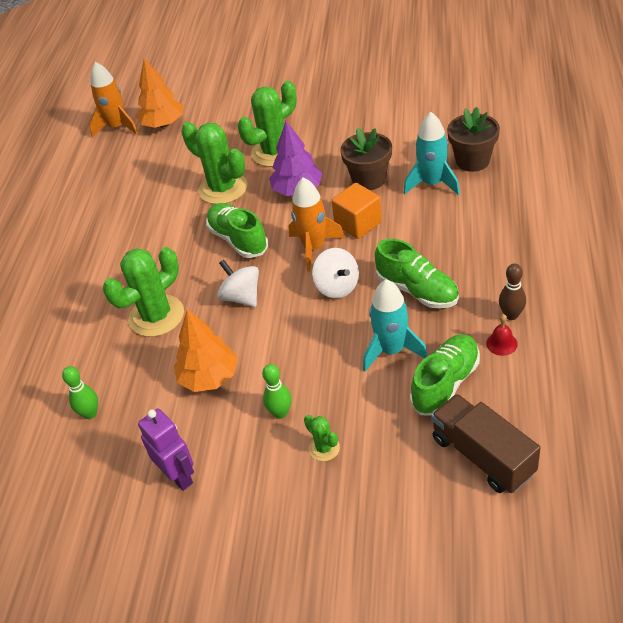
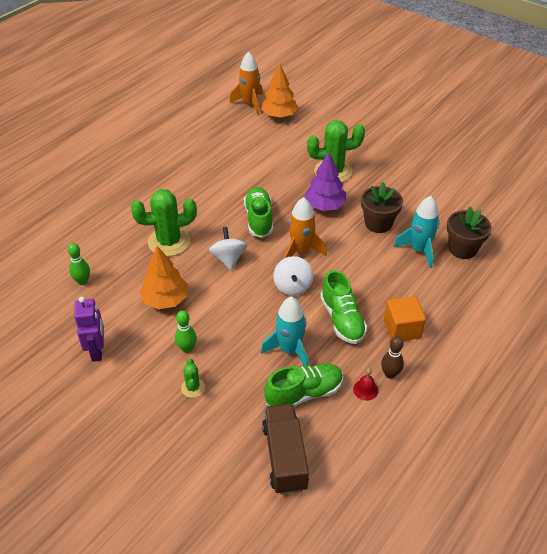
camera: 25 degrees right, 0 degrees up
green cactus [181,122,247,204] -> none
orange cube [331,183,382,239] -> orange cube moved to [384,296,426,341]

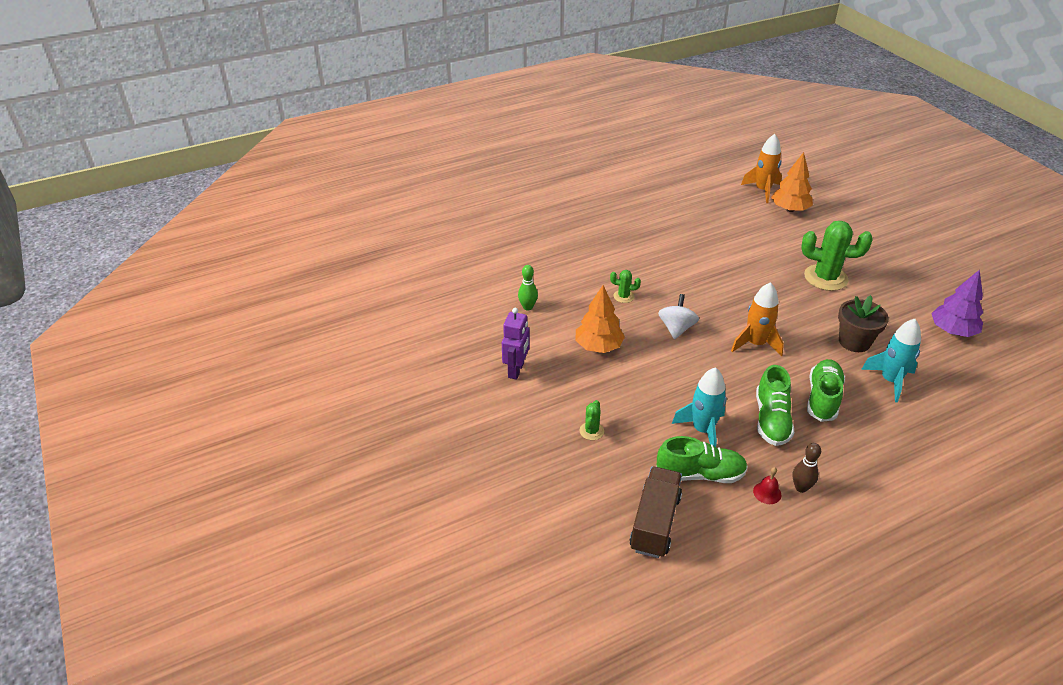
camera: 25 degrees right, 5 degrees down
green cactus [131,189,197,257] -> green cactus [610,270,641,303], size x0.47
green bowling pin [175,310,197,353] -> none
green shoe [244,187,273,238] -> green shoe moved to [807,359,845,422]
white spinning top [273,256,313,296] -> none
purple tree [304,152,346,211] -> purple tree moved to [931,270,983,337]
orange cube [384,296,426,341] -> none
brown flower pot [447,207,492,259] -> none

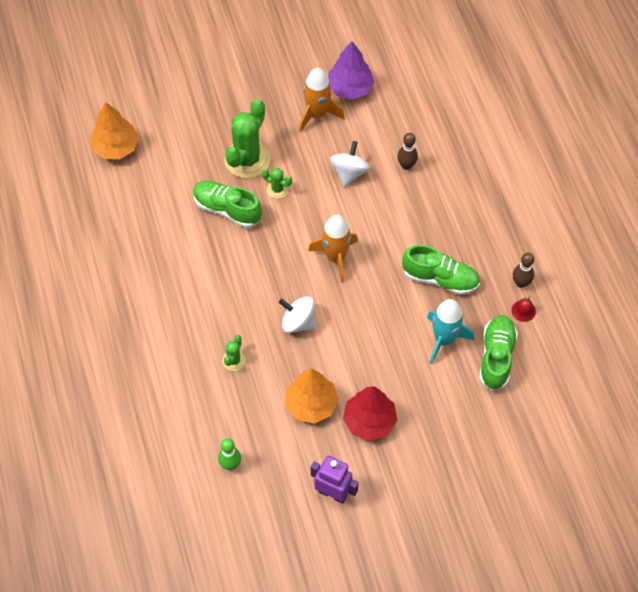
camera: 80 degrees left, 20 degrees up
green cactus [579,400,604,440] -> green cactus moved to [262,168,292,199]
brown truck [629,467,682,558] -> none
orange rocket [741,134,782,203] -> orange rocket moved to [299,68,345,132]
green shoe [807,359,845,422] -> green shoe moved to [193,181,262,228]
brown flower pot [838,295,889,352] -> white spinning top [330,141,370,187]
turquoise rocket [861,319,921,402] -> brown bowling pin [397,133,418,170]
none -> red tree [343,386,397,441]

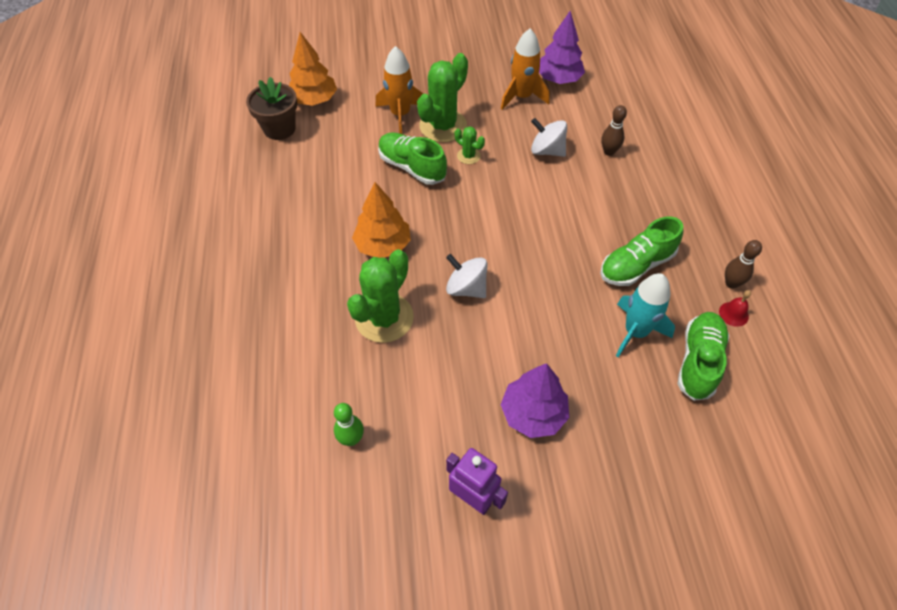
camera: 10 degrees right, 5 degrees down
green cactus [222,335,246,371] -> green cactus [347,249,414,343], size x2.11
orange tree [285,369,339,424] -> orange tree moved to [352,182,411,258]
orange rocket [308,215,358,283] -> orange rocket moved to [376,46,423,134]
white spinning top [330,141,370,187] -> white spinning top turned 90 degrees counterclockwise [531,118,567,157]
red tree [343,386,397,441] -> purple tree [500,363,569,438]
green shoe [402,245,480,295] -> green shoe turned 120 degrees clockwise [600,217,683,286]
none -> brown flower pot [246,77,297,140]

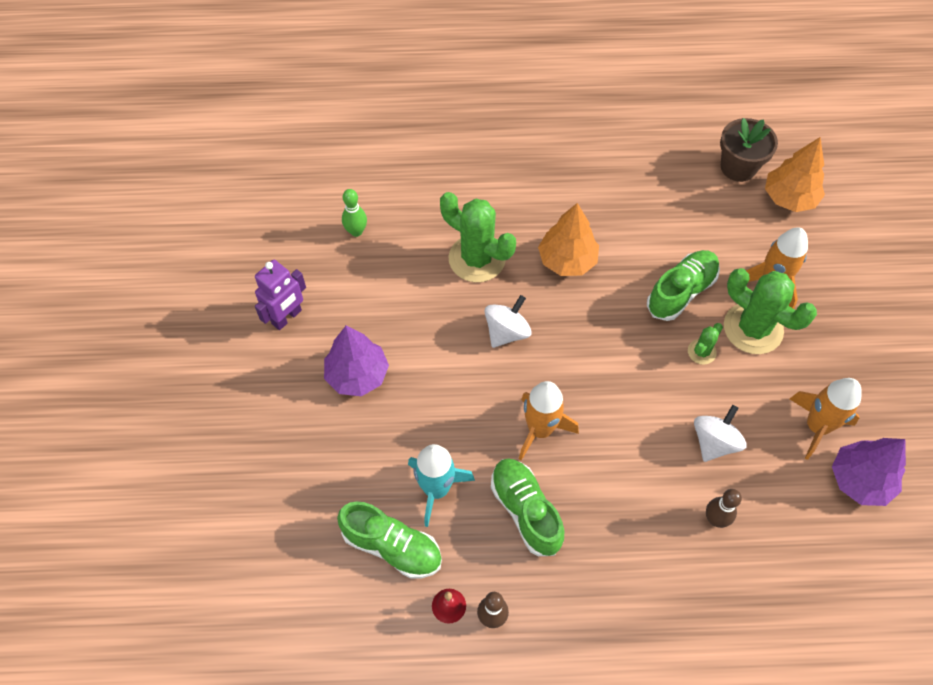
camera: 95 degrees right, 5 degrees up
none -> orange rocket [519,381,579,461]

